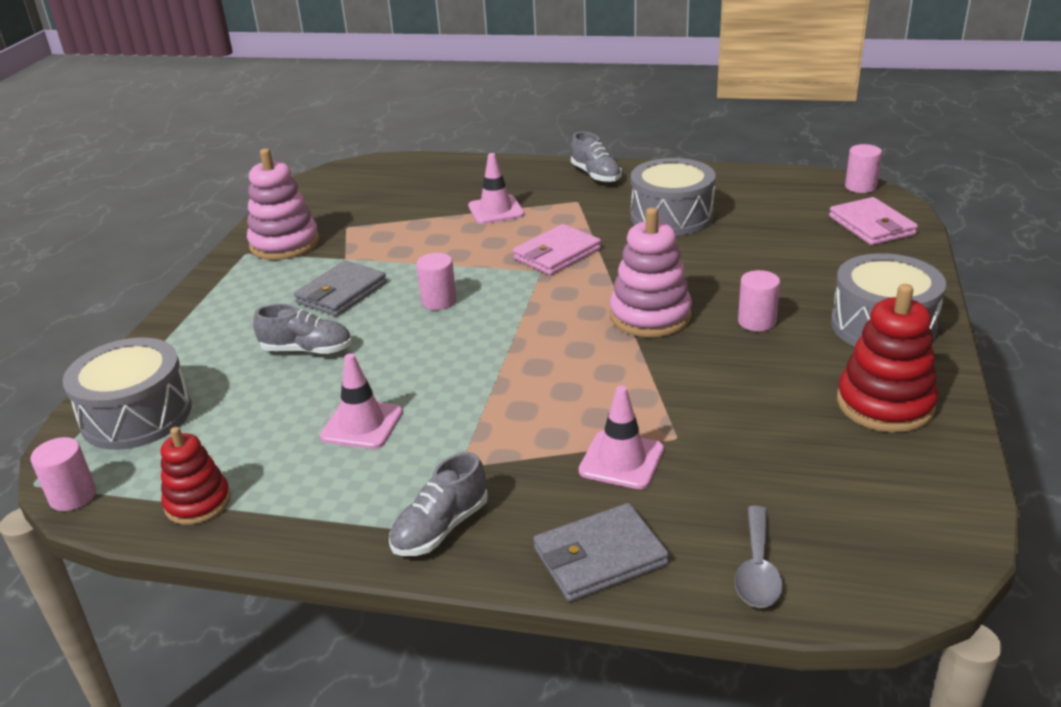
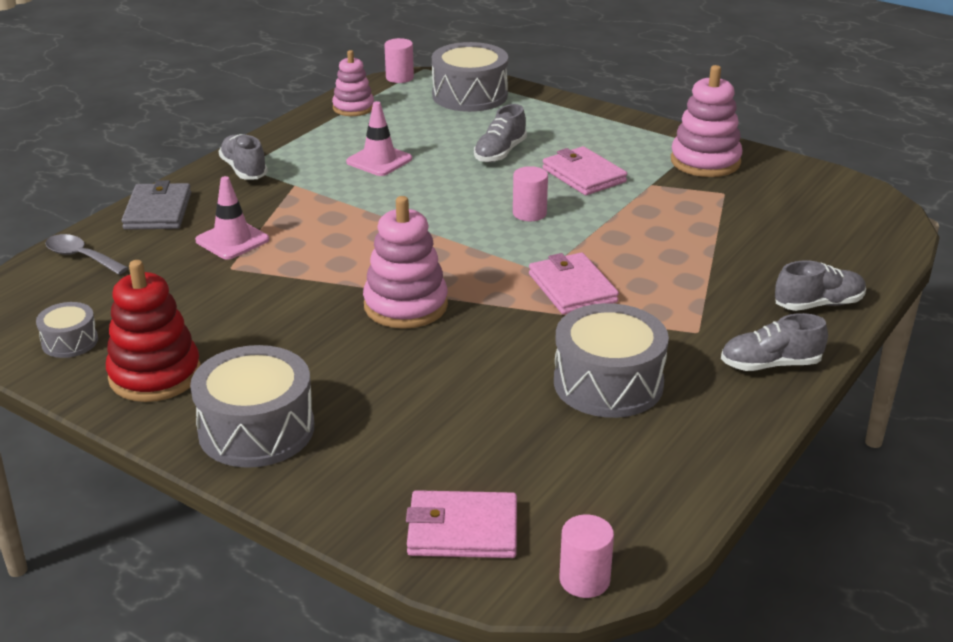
camera: 110 degrees right, 0 degrees up
red stacking toy [161,427,231,525] -> pink stacking toy [332,50,374,116]
grey wallet [294,260,387,316] -> pink wallet [543,146,627,195]
pink traffic cone [468,153,524,224] -> none
pink cylinder [738,270,780,331] -> none
none -> grey drum [36,302,98,358]
none -> grey shoe [775,260,866,311]

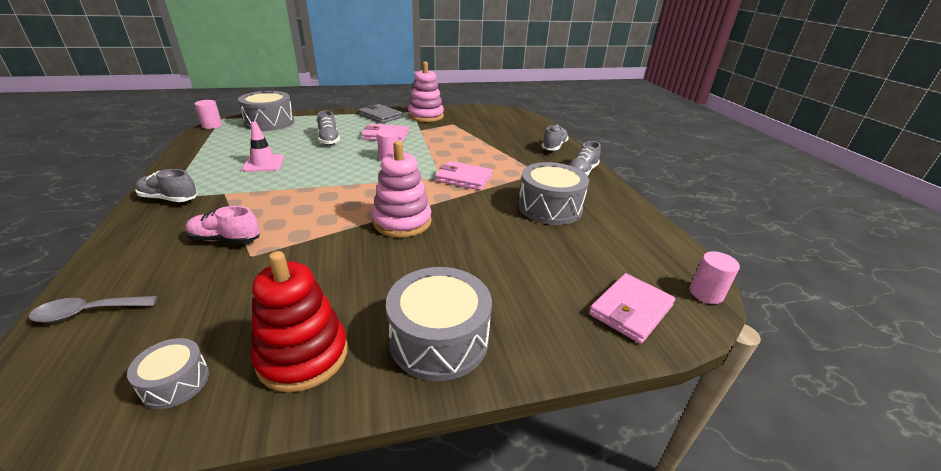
camera: 50 degrees left, 0 degrees up
grey wallet [121,180,191,230] -> grey wallet moved to [358,104,403,123]
pink traffic cone [195,176,269,260] -> pink shoe [186,206,260,244]
pink stacking toy [332,50,374,116] -> none

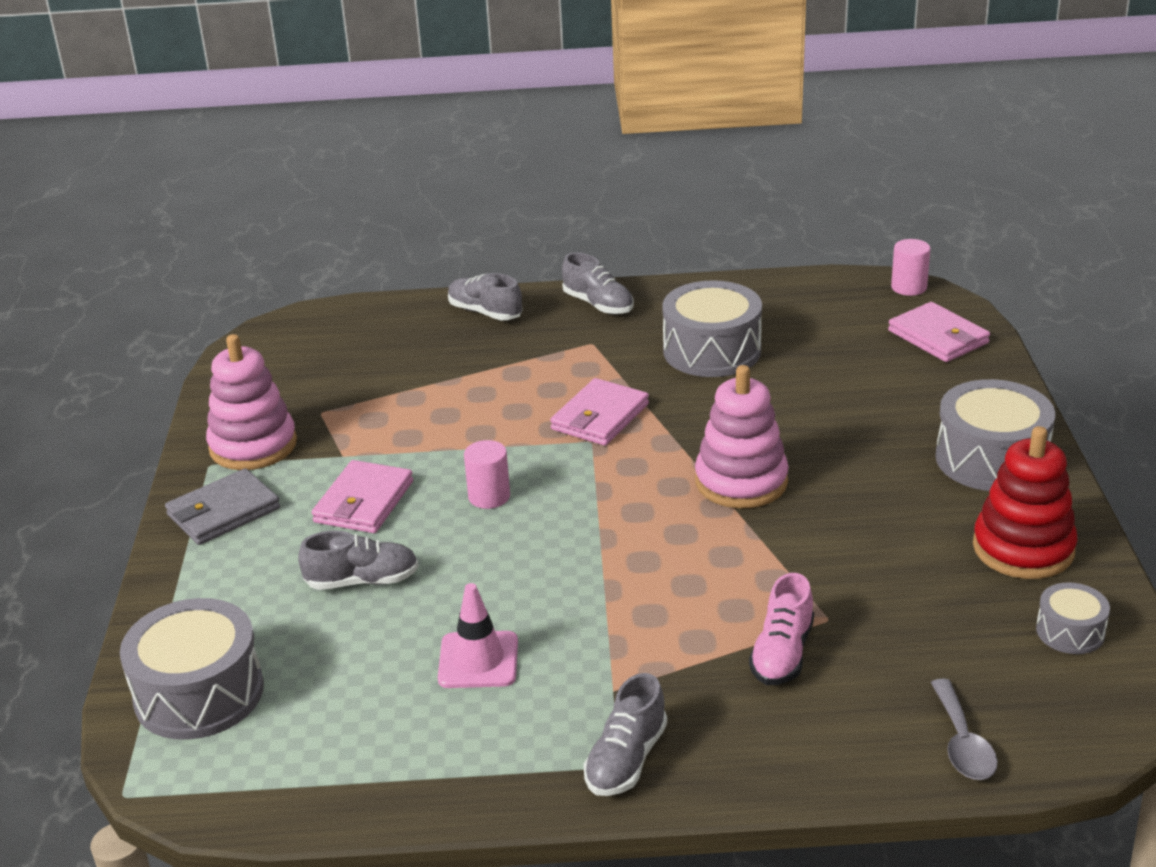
camera: 75 degrees left, 0 degrees up
pink cylinder [195,100,222,129] -> none

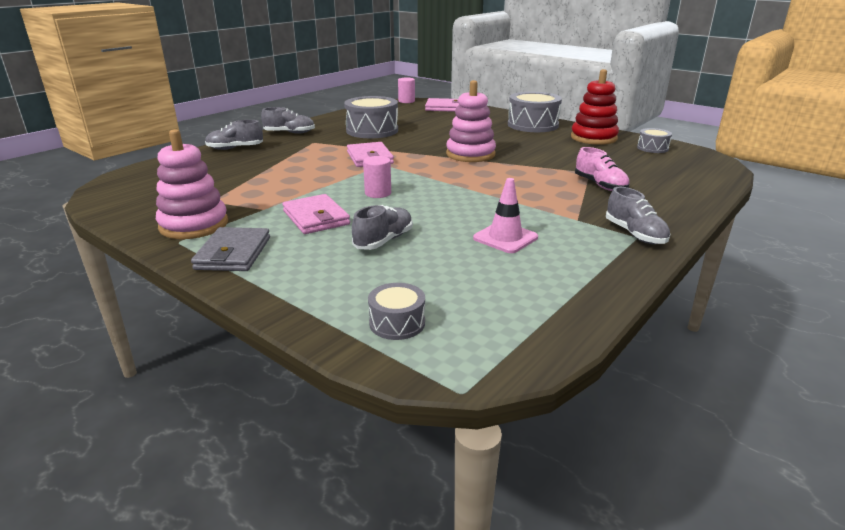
camera: 50 degrees left, 5 degrees down
grey drum [120,598,264,740] -> grey drum [368,283,425,340], size x0.52
grey spoon [931,679,998,780] -> none

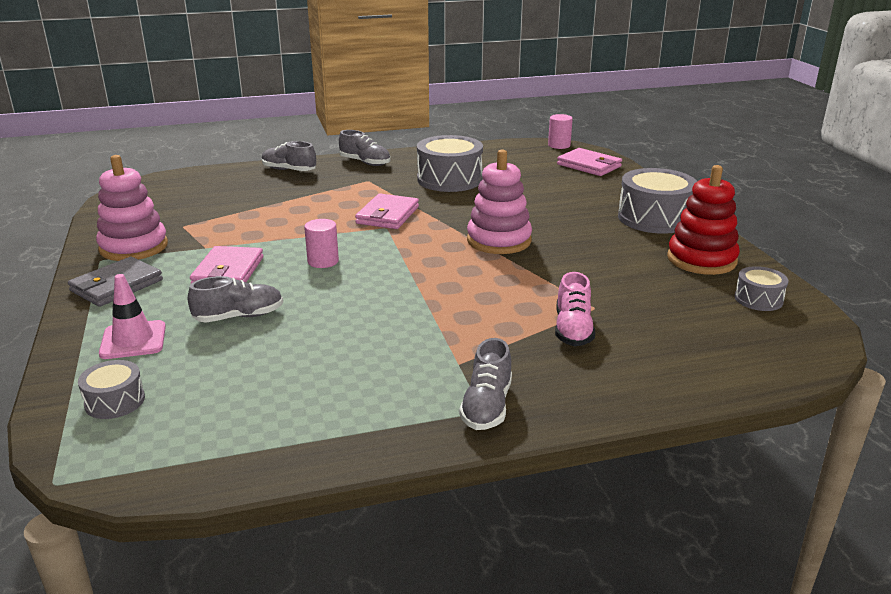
camera: 35 degrees right, 0 degrees up
pink traffic cone [473,178,538,253] -> pink traffic cone moved to [99,274,166,359]

